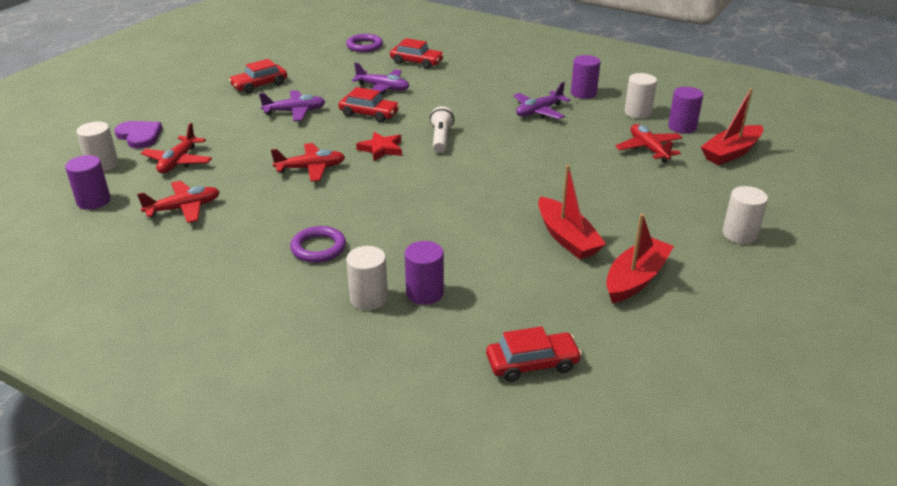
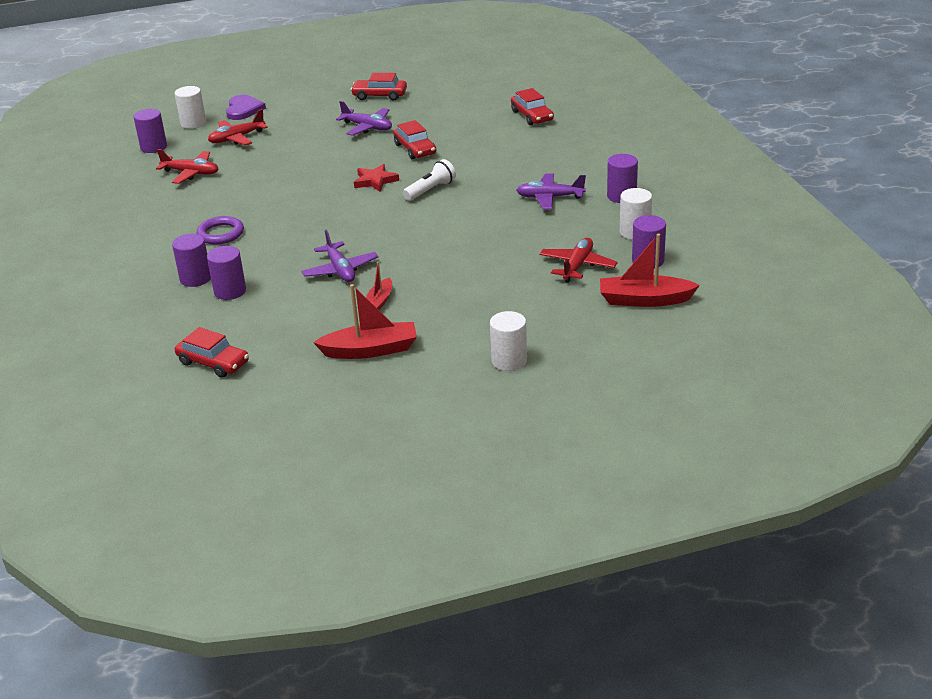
camera: 45 degrees right, 0 degrees up
red plane [271,143,345,182] -> none
purple ring [346,34,383,52] -> none
white cylinder [346,246,388,310] -> purple cylinder [172,234,211,287]
purple plane [352,63,409,94] -> purple plane moved to [301,230,378,282]
red boat [538,165,606,259] -> red boat [366,262,392,310], size x0.57

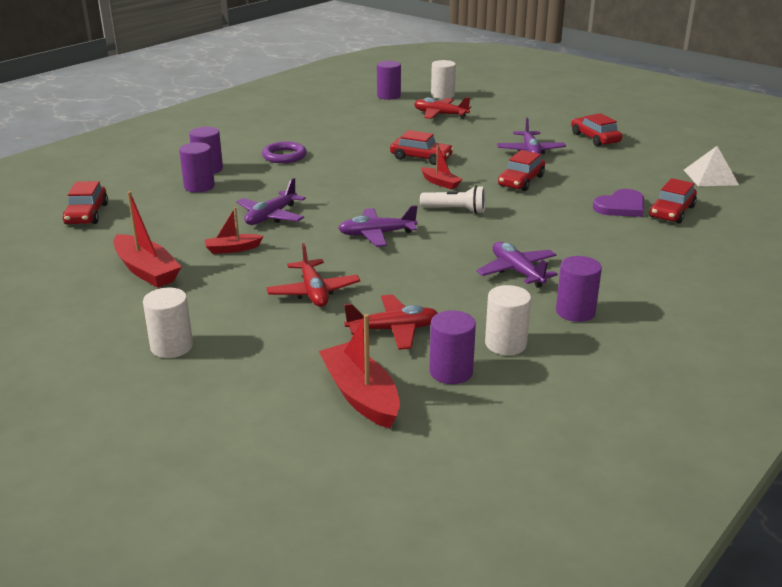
camera: 55 degrees right, 5 degrees down
red plane [156,149,218,184] -> red plane moved to [266,243,360,307]
purple heart [226,95,266,120] -> purple heart moved to [593,189,644,217]
red star [354,164,399,192] -> red boat [421,145,463,189]
none -> purple plane [338,205,418,247]
none -> red car [390,130,454,165]
none -> white pyramid [684,146,739,186]

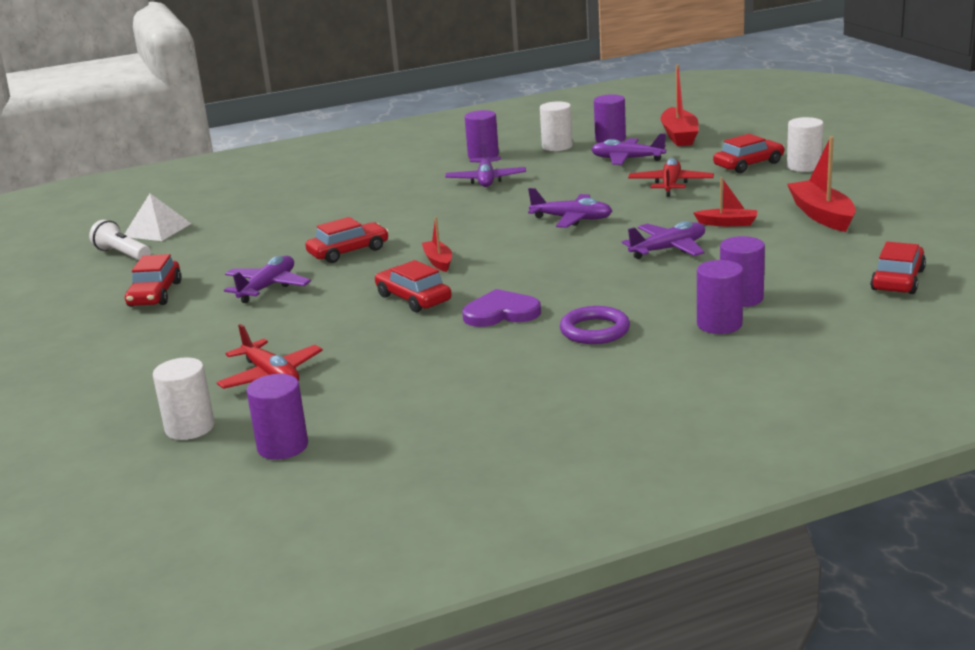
camera: 150 degrees left, 5 degrees down
red plane [344,294,438,350] -> purple plane [591,133,666,165]
white flashlight [420,185,486,214] -> white flashlight moved to [89,220,151,260]
purple heart [593,189,644,217] -> purple heart moved to [462,289,541,327]
red car [649,178,697,223] -> red car moved to [713,134,785,173]

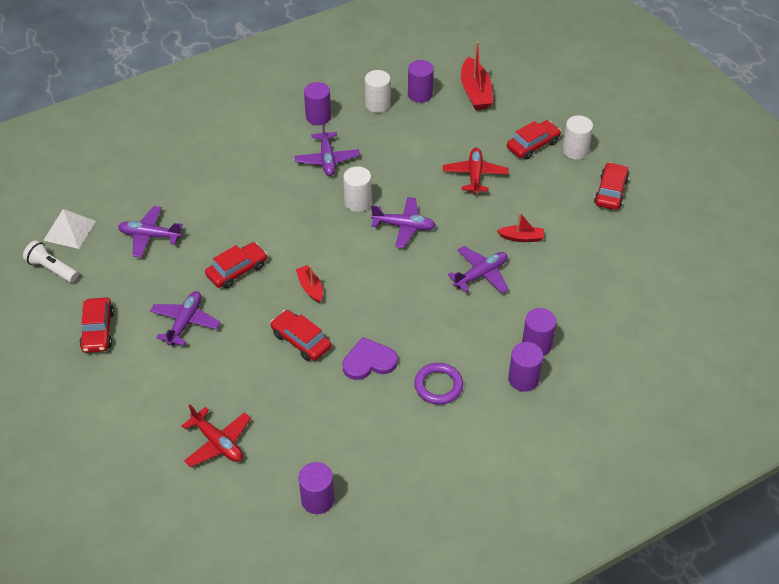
camera: 10 degrees left, 25 degrees up
white cylinder [153,358,215,440] -> white cylinder moved to [343,166,372,212]
purple cylinder [246,374,308,460] -> purple cylinder moved to [299,462,335,514]
purple plane [591,133,666,165] -> purple plane moved to [118,206,183,258]
red boat [787,136,856,232] -> none
red car [870,242,926,294] -> red car moved to [594,162,629,210]

